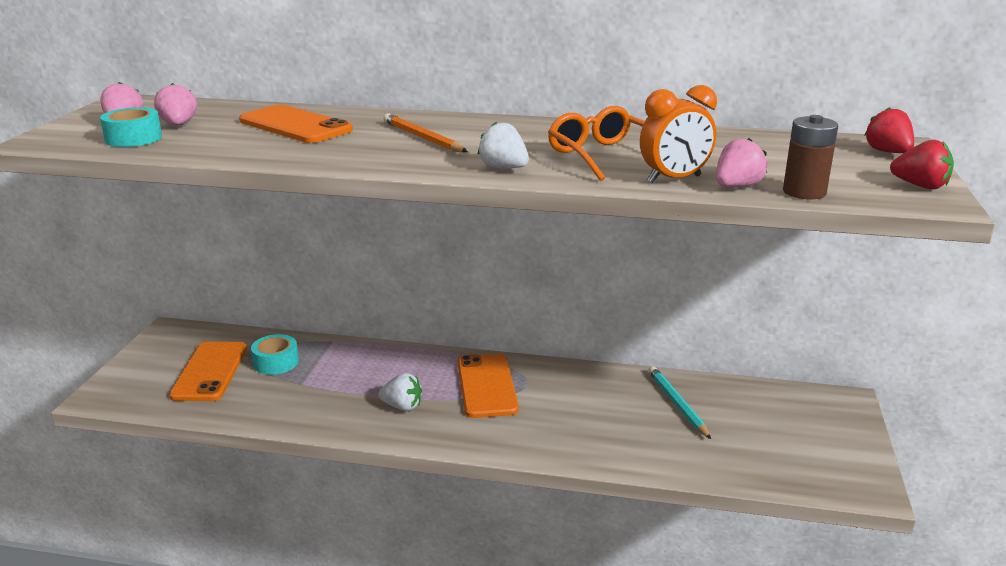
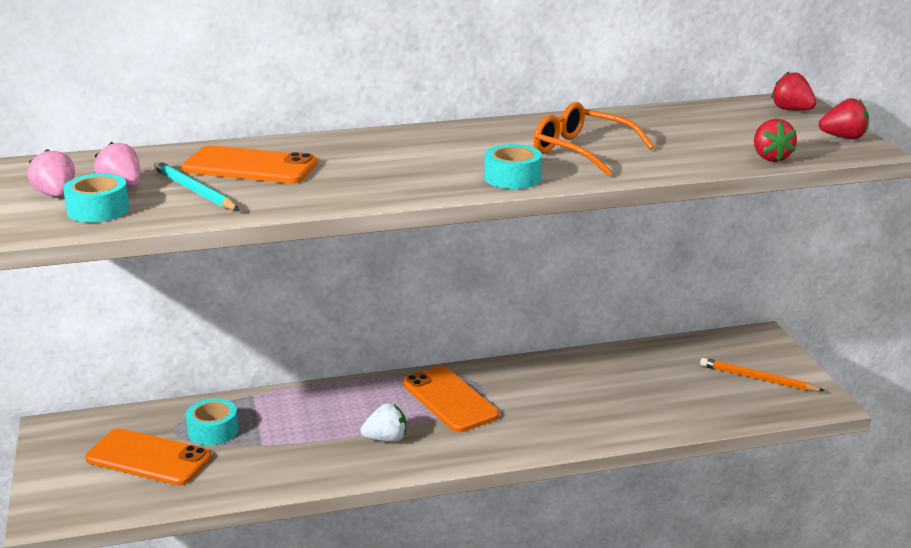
camera: 25 degrees left, 0 degrees up
orange phone [169,341,247,401] -> orange phone turned 45 degrees counterclockwise [85,428,211,486]
orange pencil [383,113,468,152] -> orange pencil moved to [700,358,825,391]
white strawberry [477,121,529,169] -> turquoise tape [484,144,542,189]
orange clock [640,85,717,183] -> none
turquoise pencil [649,366,711,439] -> turquoise pencil moved to [153,161,239,210]
pink strawberry [716,138,767,187] -> none
brown battery [783,115,838,199] -> red strawberry [754,119,797,162]

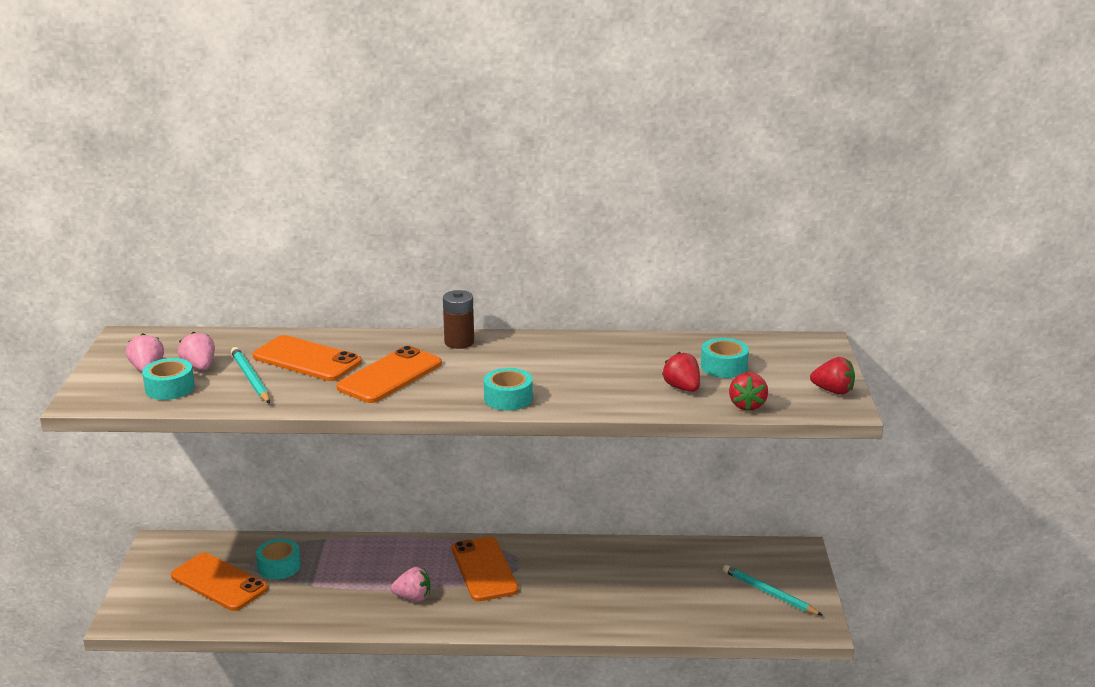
camera: 15 degrees right, 0 degrees up
white strawberry [360,403,406,442] -> pink strawberry [391,567,430,602]
orange glasses [533,102,654,176] -> none
orange pencil [700,358,825,391] -> turquoise pencil [723,565,823,616]
red strawberry [771,72,817,110] -> red strawberry moved to [662,352,700,392]
none -> orange phone [336,346,442,403]
none -> brown battery [443,290,474,349]
none -> turquoise tape [701,338,749,378]

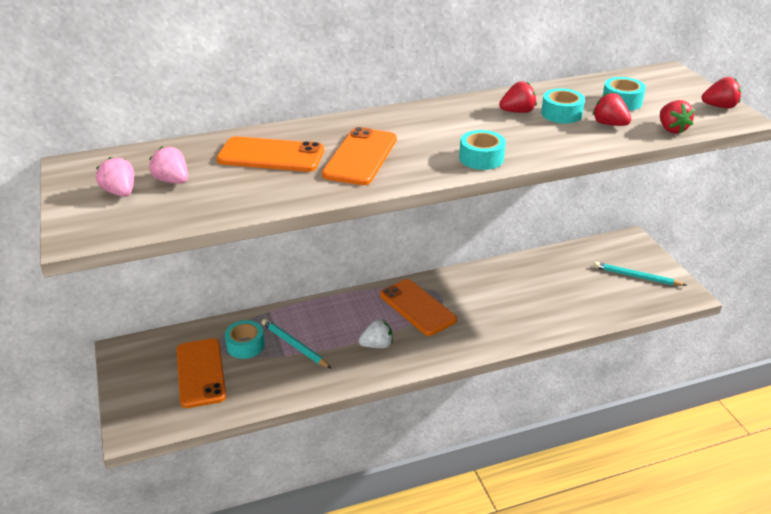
camera: 20 degrees left, 10 degrees up
turquoise tape [142,358,195,400] -> turquoise tape moved to [541,88,585,123]
orange phone [171,553,268,611] -> orange phone turned 60 degrees clockwise [177,338,226,408]
turquoise pencil [231,347,270,404] -> turquoise pencil moved to [262,319,332,369]
pink strawberry [391,567,430,602] -> white strawberry [358,319,393,348]
brown battery [443,290,474,349] -> none
none -> red strawberry [499,81,537,113]

